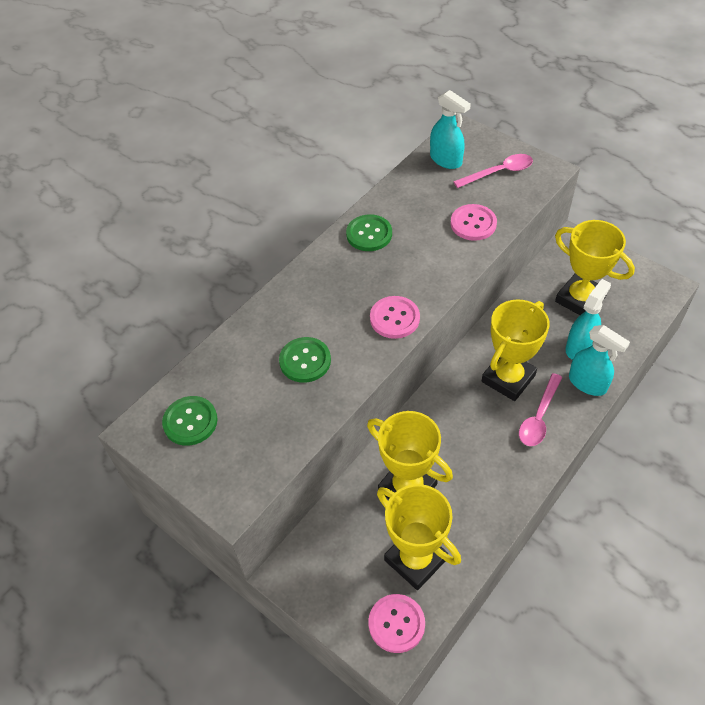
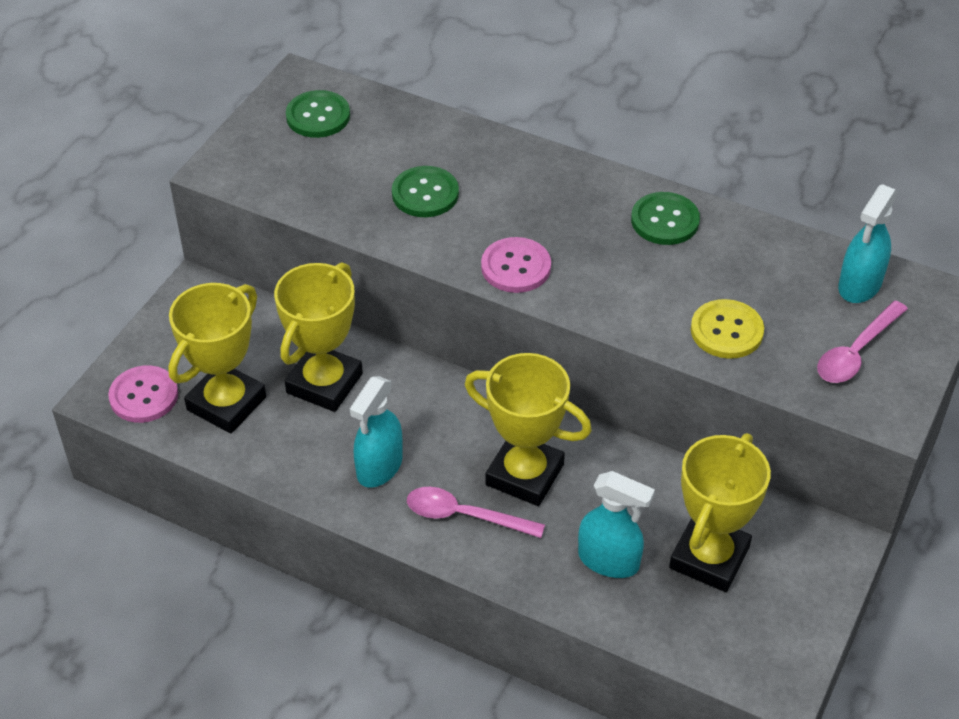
camera: 75 degrees right, 5 degrees down
pink button [451,204,497,241] -> yellow button [691,299,764,359]
pink spoon [453,154,533,188] -> pink spoon turned 75 degrees clockwise [817,300,908,383]
turquoise spray bottle [569,325,630,396] -> turquoise spray bottle moved to [350,376,403,488]

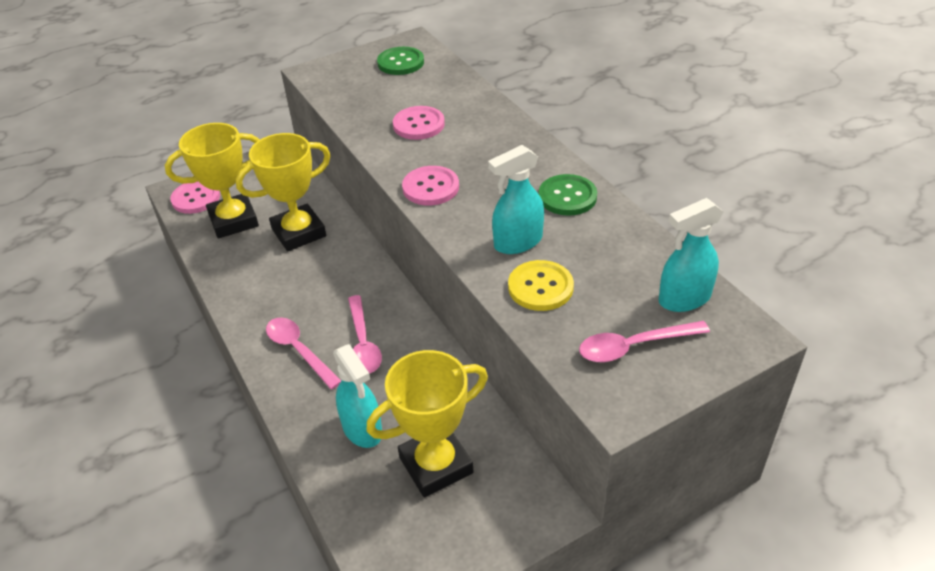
camera: 35 degrees right, 5 degrees down
turquoise spray bottle [350,376,403,488] -> turquoise spray bottle moved to [488,145,544,254]
green button [392,166,459,217] -> pink button [393,106,445,140]
yellow trophy [465,353,592,506] -> pink spoon [348,295,382,374]

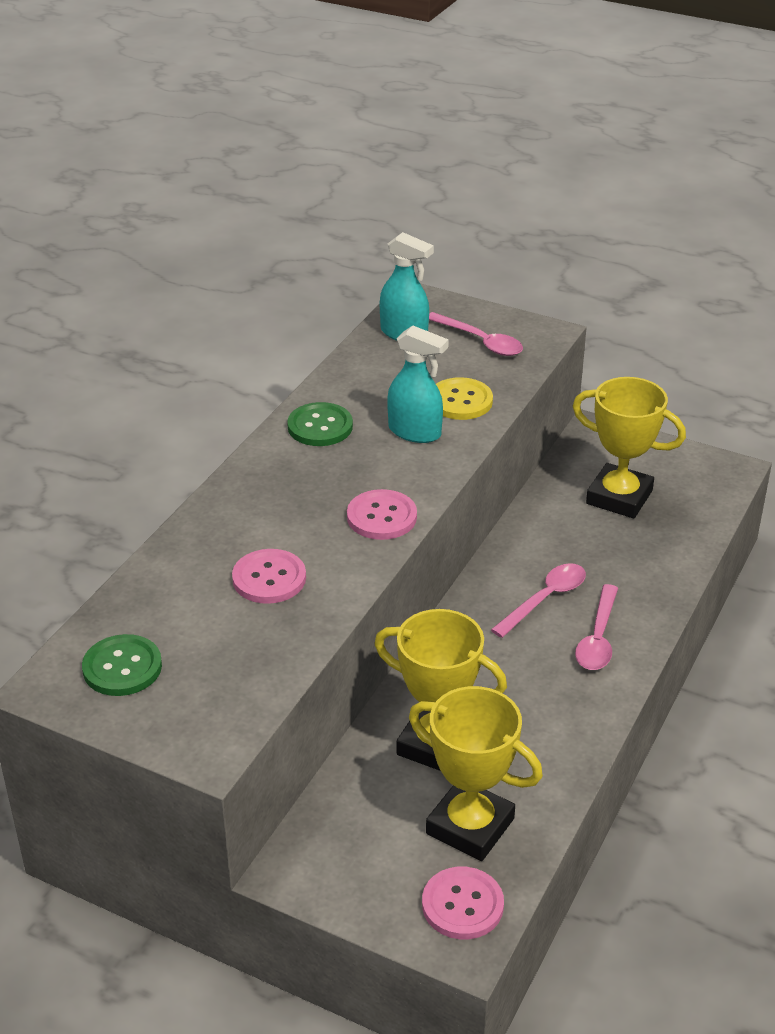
camera: 125 degrees left, 5 degrees down
turquoise spray bottle [333,344,382,448] -> none

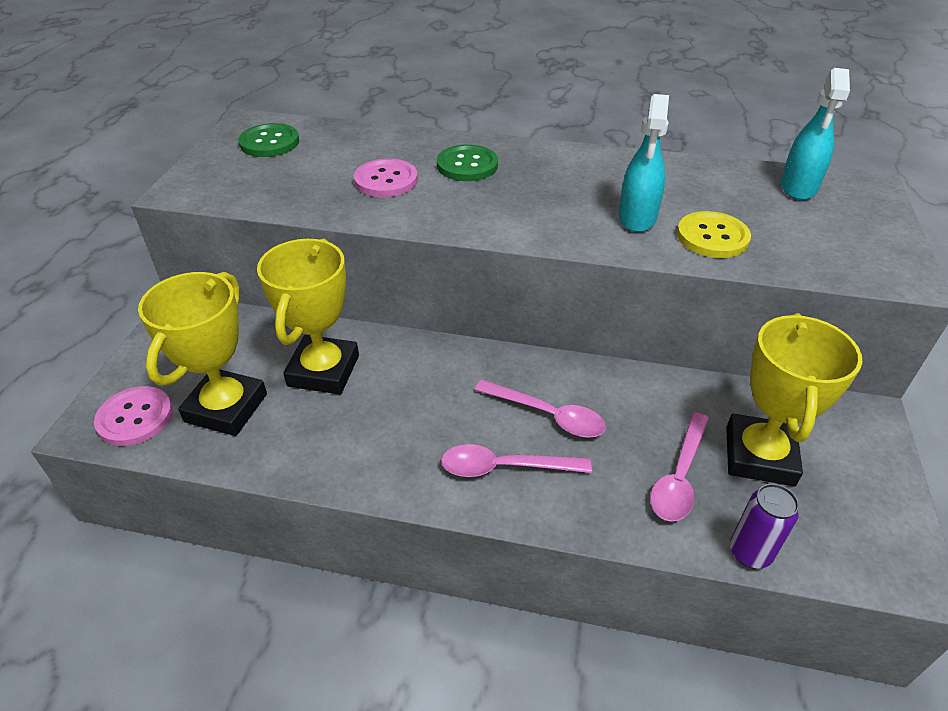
camera: 75 degrees right, 5 degrees up
green button [287,402,353,446] -> green button moved to [437,145,498,181]
pink button [347,489,417,540] -> none
pink spoon [429,312,523,356] -> pink spoon moved to [650,412,709,522]
none -> purple can [730,484,799,568]

